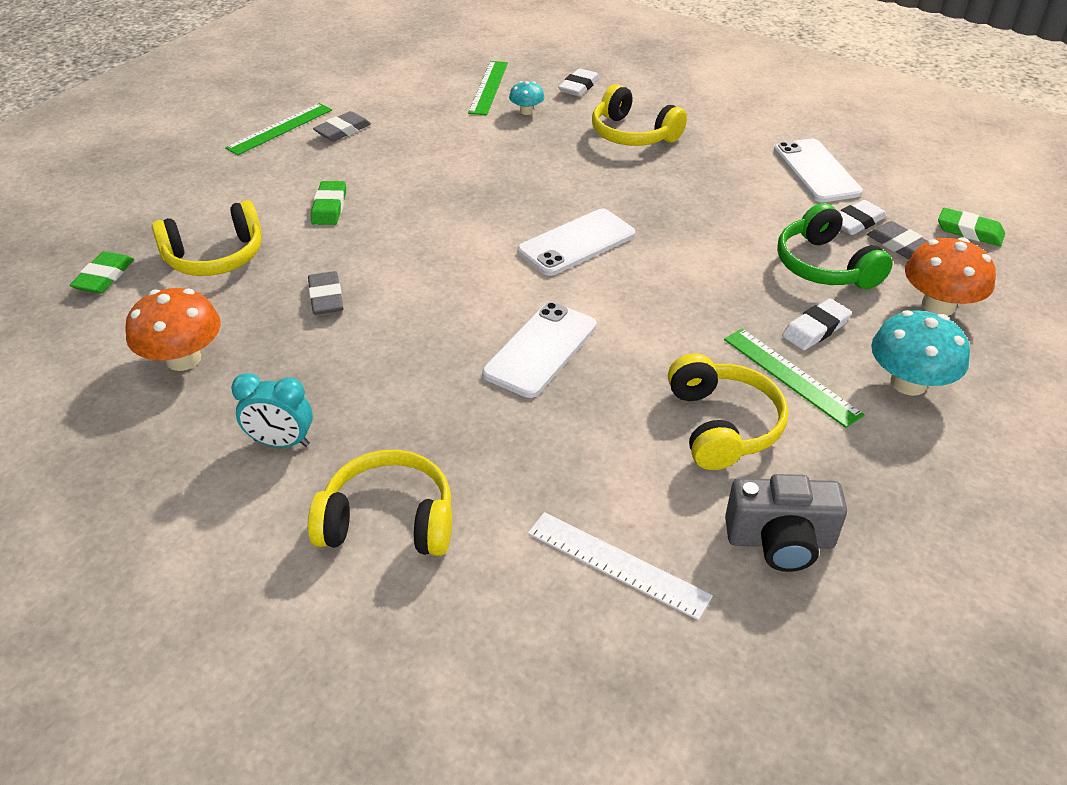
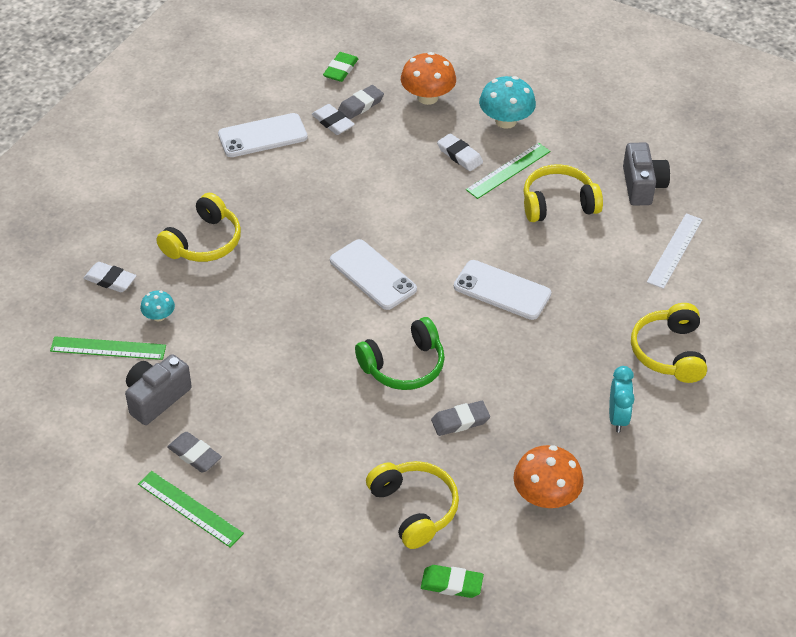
camera: 95 degrees left, 5 degrees up
green eraser [311,181,346,225] -> none
green headphones [777,203,893,289] -> green headphones moved to [355,317,445,390]
none -> grey camera [125,354,192,425]

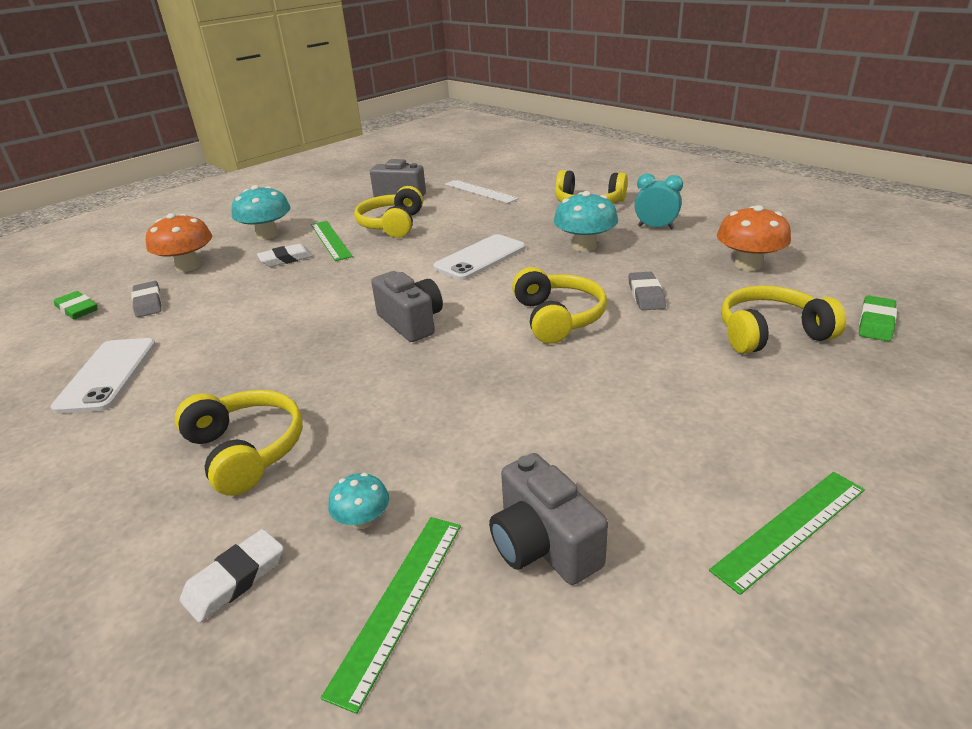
camera: 70 degrees left, 15 degrees down
grey eraser [167,432,222,472] -> none
white eraser [311,104,355,135] -> none
white phone [330,239,417,310] -> grey camera [371,271,443,342]
green headphones [355,317,445,390] -> yellow headphones [512,267,607,344]
none -> turquoise mushroom [554,191,618,252]

